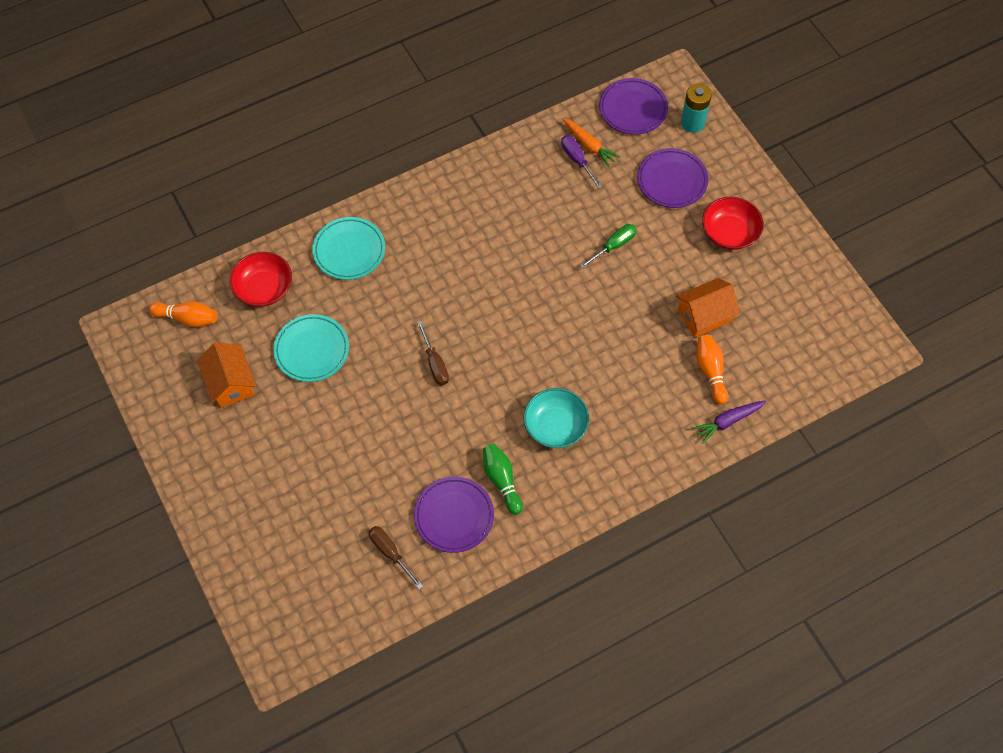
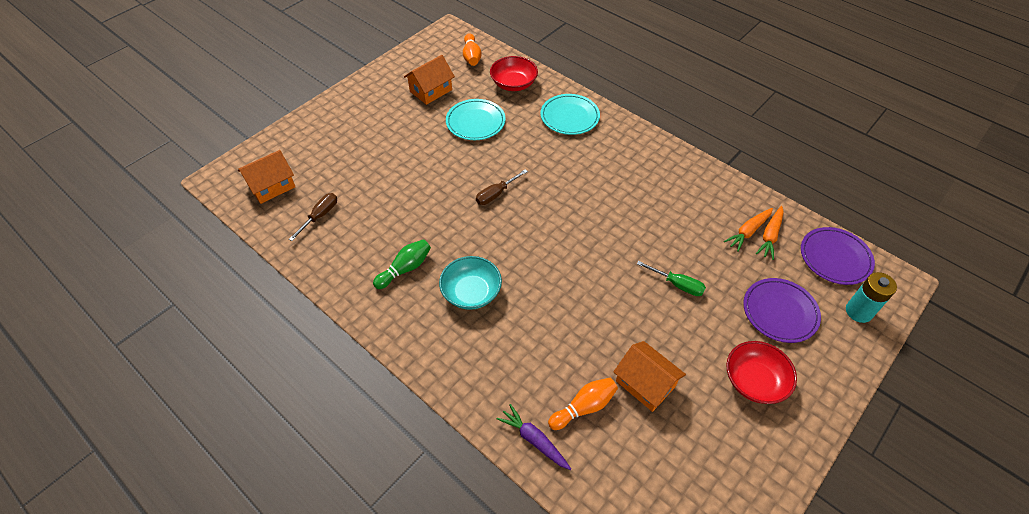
camera: 70 degrees right, 10 degrees down
purple plate [414,477,494,553] -> none
purple screwdriver [561,135,602,189] -> orange carrot [724,208,773,252]
none -> orange house [238,150,295,204]

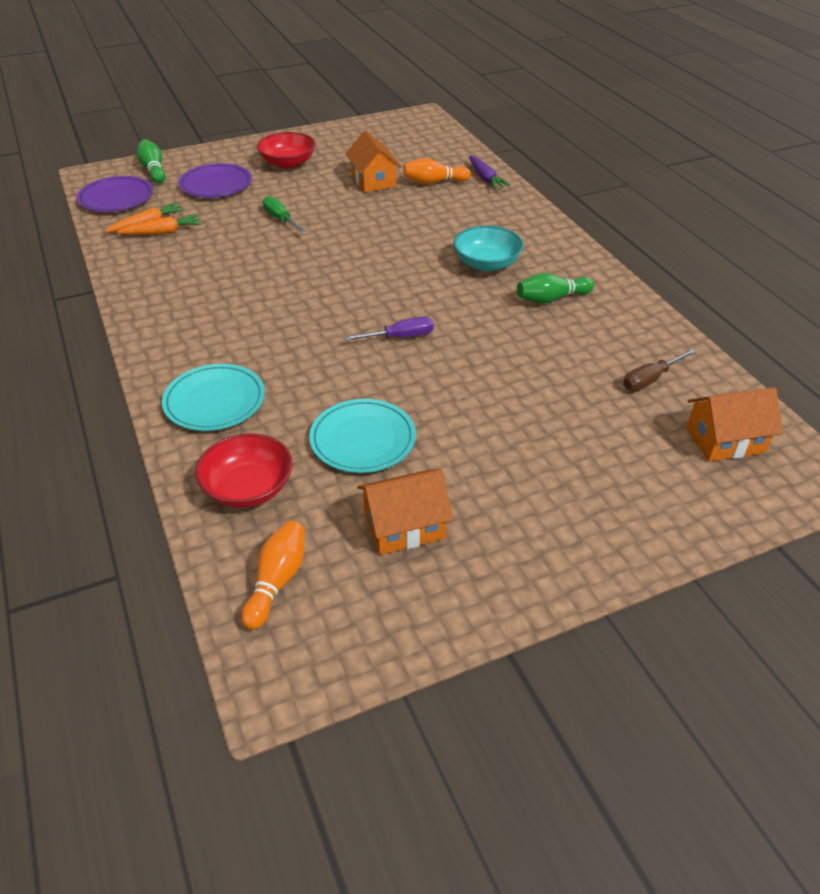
camera: 155 degrees left, 10 degrees down
brown screwdriver [476,169,528,205] -> purple screwdriver [344,317,434,341]
turquoise battery [846,272,897,323] -> green bowling pin [137,139,165,184]

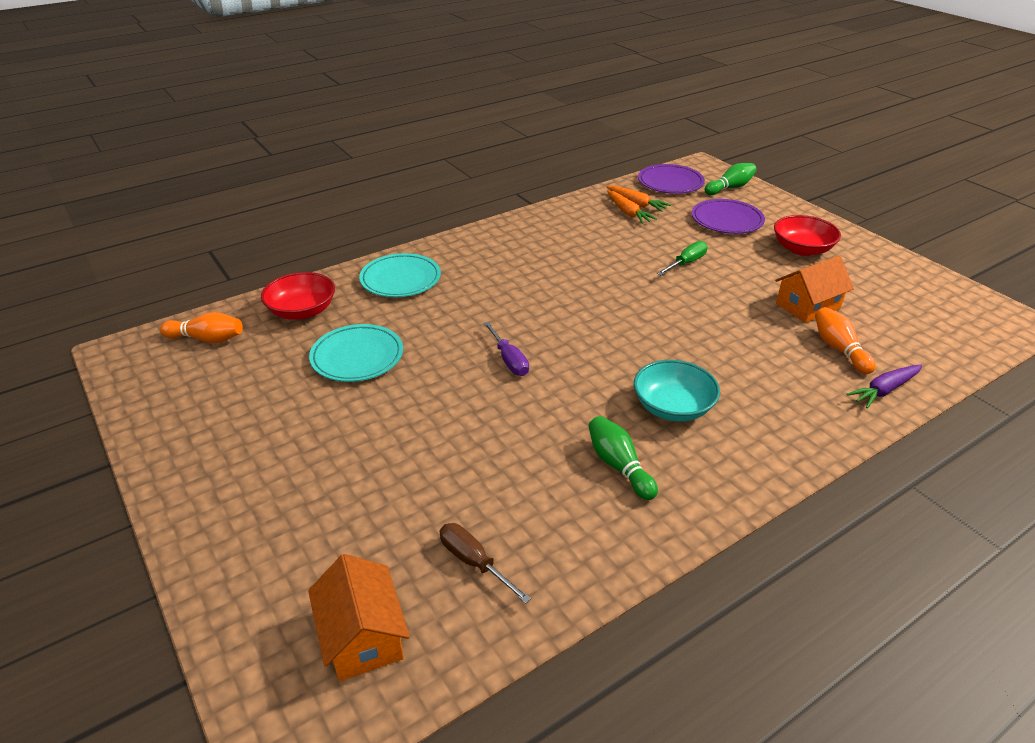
camera: 80 degrees right, 5 degrees down
orange house [357,469,453,555] -> none

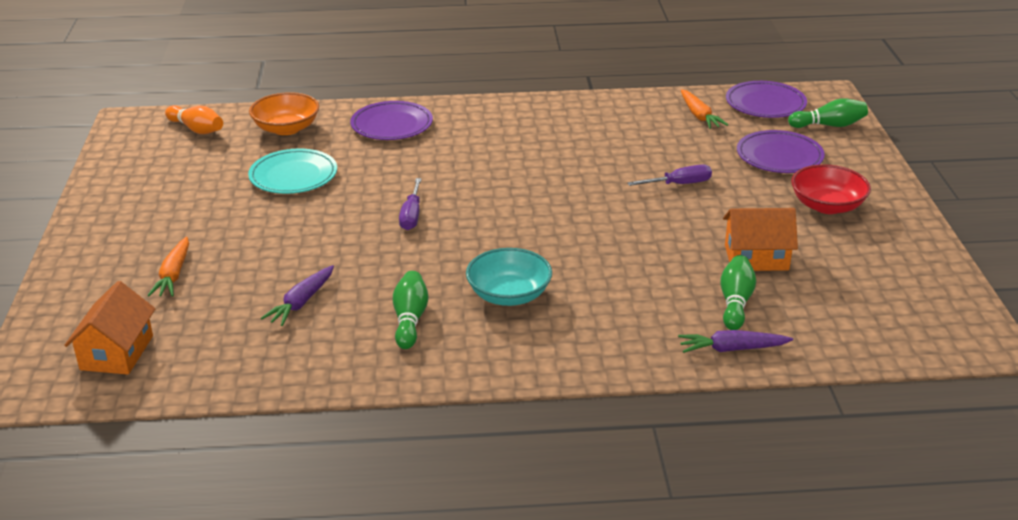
camera: 30 degrees right, 5 degrees down
red bowl [261,272,335,320] -> orange bowl [249,92,319,135]
turquoise plate [359,253,441,297] -> purple plate [350,101,433,140]
brown screwdriver [440,523,531,604] -> none
orange carrot [607,191,657,224] -> orange carrot moved to [148,237,189,296]
green screwdriver [657,241,708,275] -> purple screwdriver [627,164,712,186]
orange bowling pin [815,307,876,374] -> green bowling pin [720,255,756,330]
none -> purple carrot [261,265,334,326]

